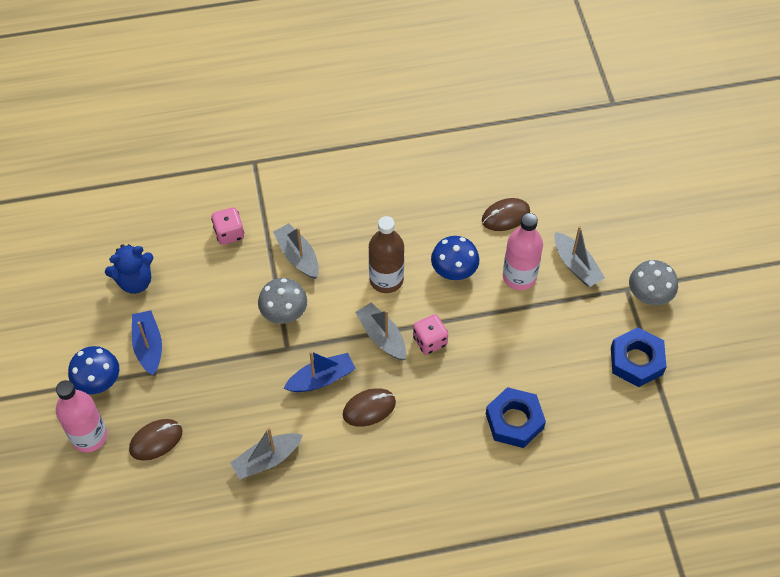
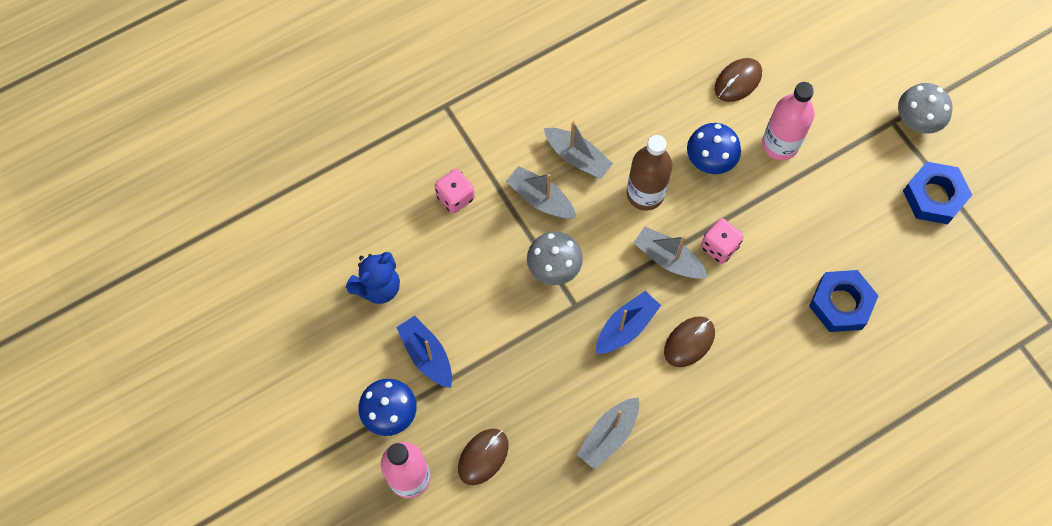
camera: 20 degrees left, 10 degrees up
grey boat [554,226,605,287] -> grey boat moved to [544,121,613,179]

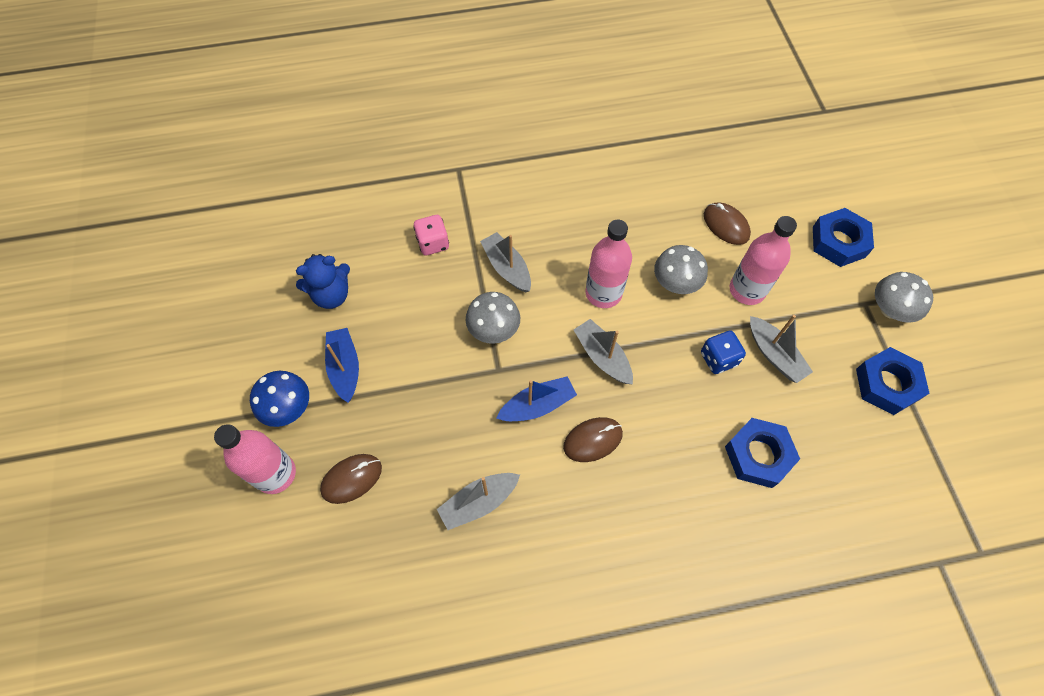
camera: 20 degrees right, 5 degrees down
grey boat [544,121,613,179] -> grey boat moved to [750,315,813,383]
brown bottle [627,135,673,211] -> pink bottle [585,220,632,308]
blue mushroom [687,123,741,174] -> grey mushroom [654,245,708,294]
pink dice [701,218,744,264] -> none
brown mouse [715,58,762,102] -> brown mouse turned 75 degrees clockwise [704,202,751,245]
none -> blue dice [701,330,746,374]
none -> blue nut [813,208,874,267]

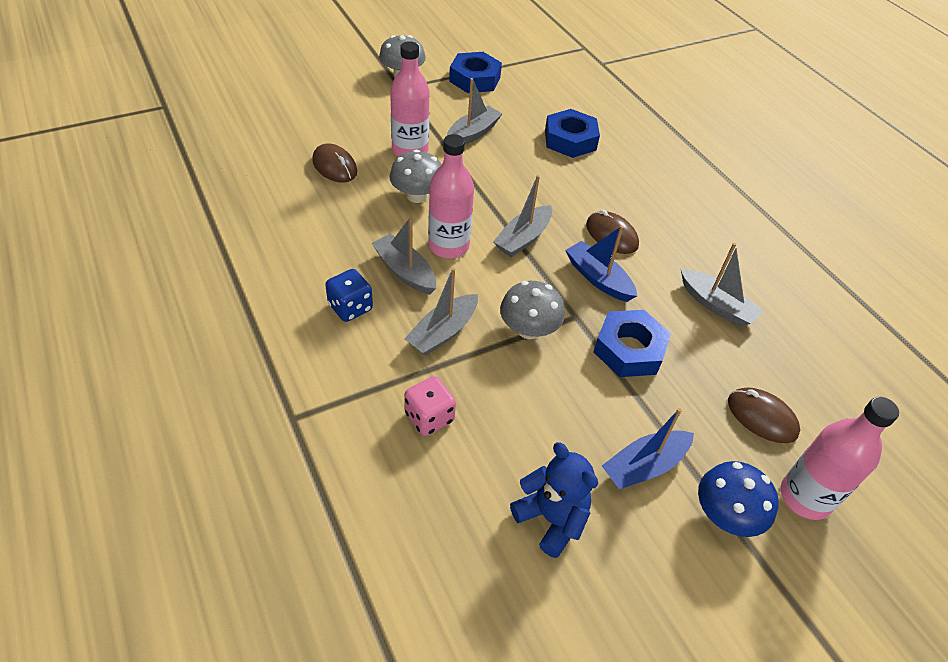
camera: 110 degrees left, 15 degrees down
blue dice [701,330,746,374] -> blue dice moved to [325,269,373,322]
brown mouse [704,202,751,245] -> brown mouse turned 75 degrees counterclockwise [312,143,357,183]
blue nut [813,208,874,267] -> blue nut moved to [593,310,671,377]
none -> grey boat [371,217,436,295]

